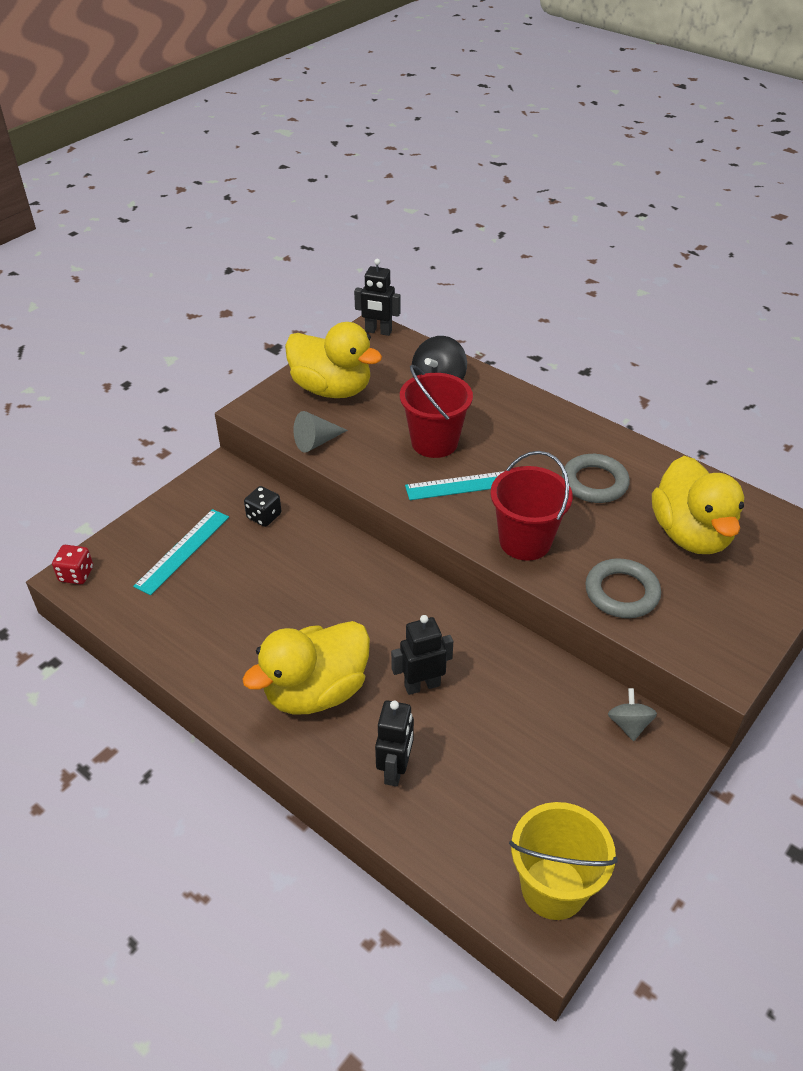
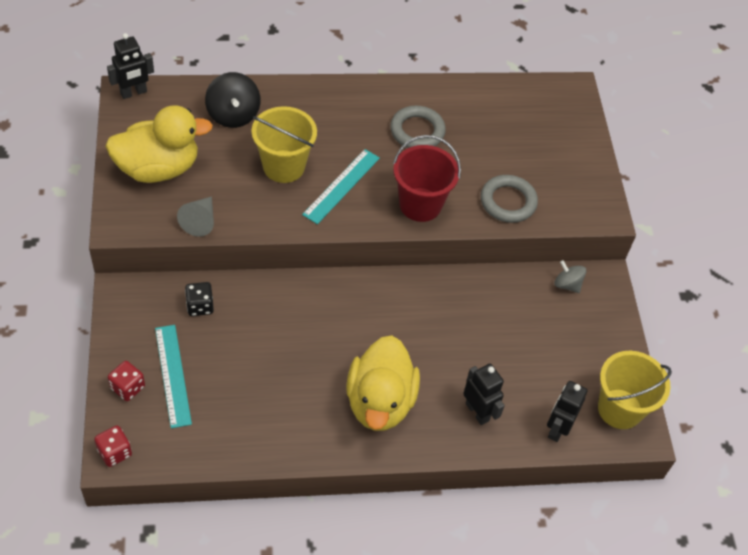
camera: 50 degrees left, 10 degrees up
black robot [391,615,453,695] -> black robot moved to [547,381,588,442]
red bucket [400,364,473,458] -> yellow bucket [251,106,317,183]
yellow duck [652,456,744,554] -> none
none -> red dice [108,361,145,401]

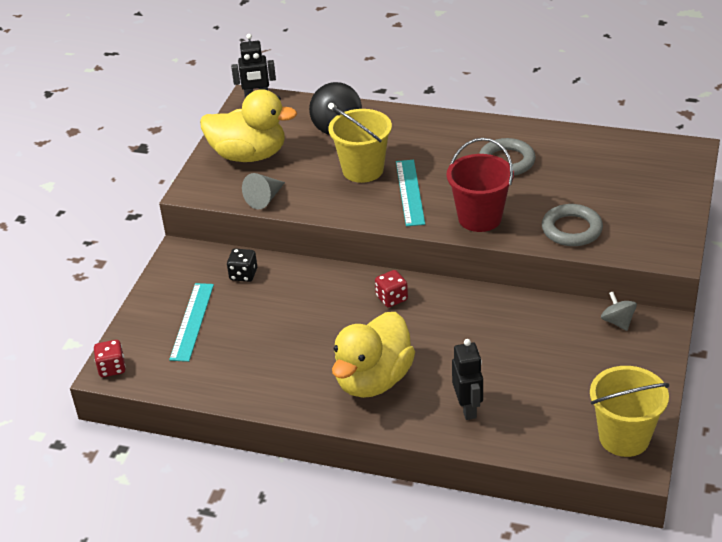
camera: 30 degrees right, 15 degrees down
red dice [108,361,145,401] -> red dice moved to [375,270,408,307]
turquoise ruler [302,149,380,224] -> turquoise ruler turned 60 degrees counterclockwise [396,160,425,226]
black robot [547,381,588,442] -> none

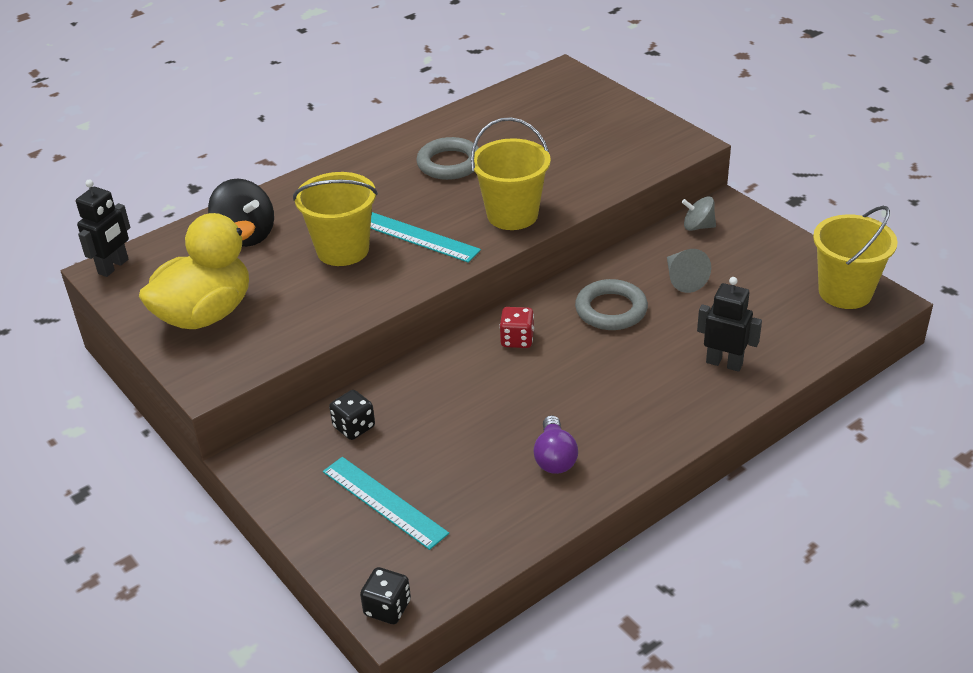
camera: 55 degrees left, 0 degrees up
red dice [94,340,126,377] -> black dice [360,567,411,624]
grey cone [242,173,285,210] -> grey cone moved to [667,249,711,293]
yellow duck [332,312,415,398] -> none
red bucket [447,138,514,232] -> yellow bucket [471,117,551,230]
grey ring [542,204,603,246] -> grey ring moved to [575,279,648,330]
none -> purple light bulb [533,415,578,474]

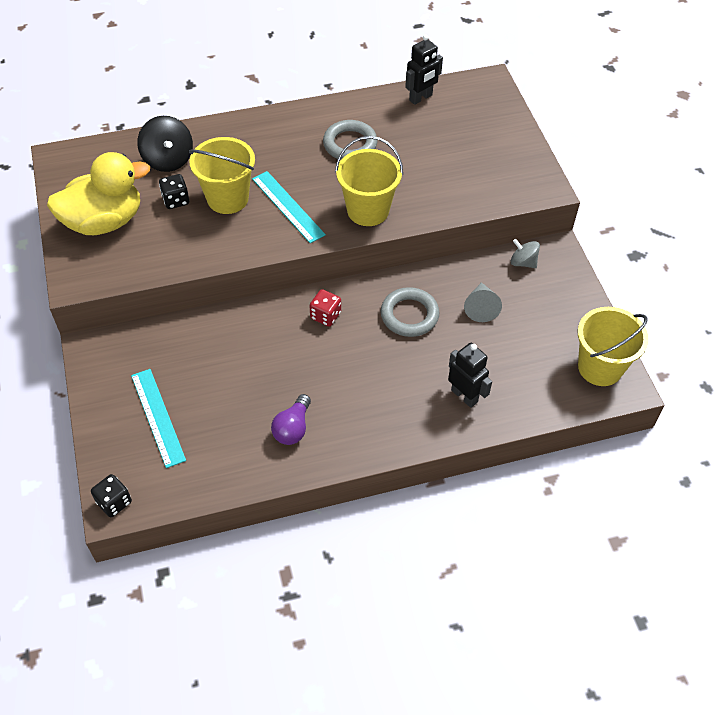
camera: 20 degrees right, 15 degrees up
black robot [76,180,130,277] -> black robot moved to [405,35,443,105]
black dice [329,390,375,440] -> black dice moved to [159,174,189,209]

